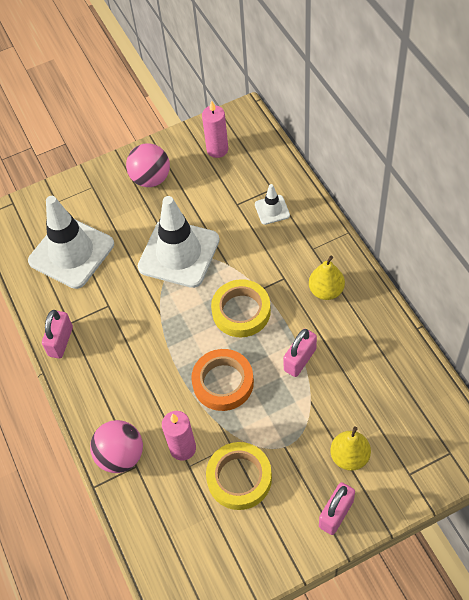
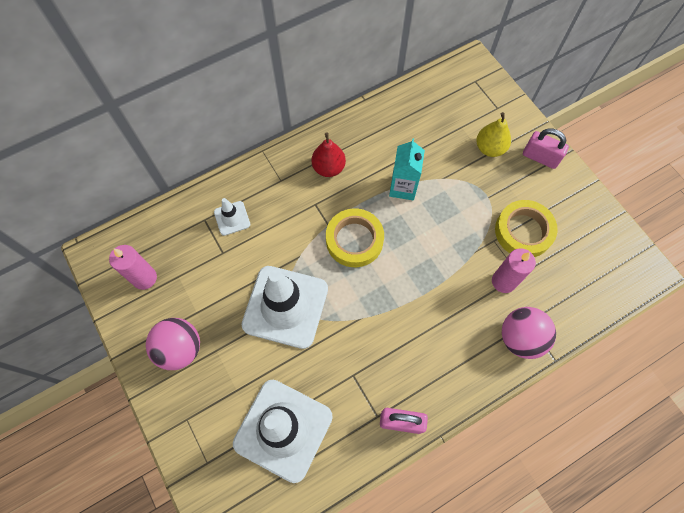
camera: 100 degrees left, 10 degrees up
orange tape [191,349,254,411] -> none
pink padlock [283,329,317,377] -> turquoise carton [389,138,425,200]
yellow pear [309,256,345,300] -> red pear [311,132,346,177]

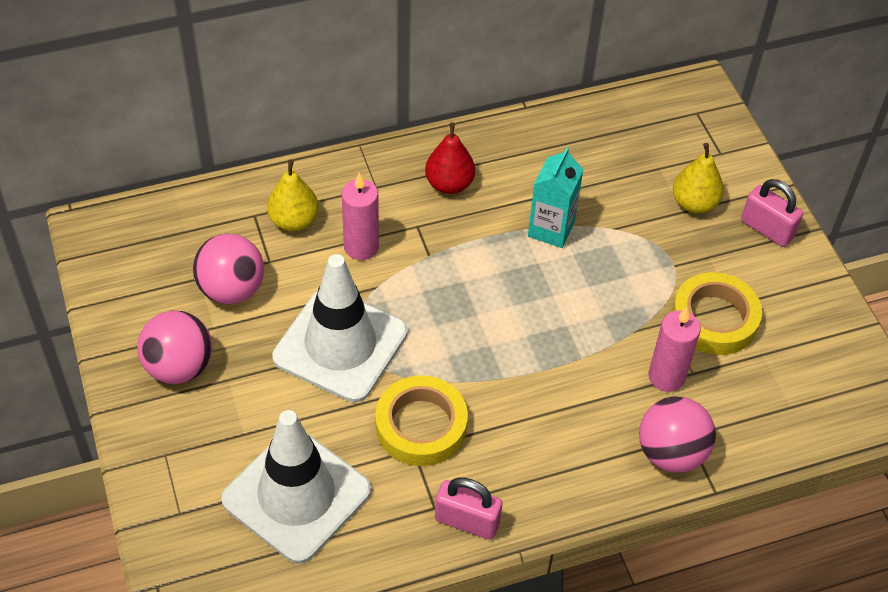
camera: 10 degrees right, 15 degrees down
pink candle [109,245,157,290] -> pink candle moved to [341,172,379,260]
white traffic cone [214,198,250,236] -> yellow pear [267,159,319,231]
yellow tape [326,209,384,267] -> yellow tape moved to [375,375,468,466]
none -> pink ball [193,233,264,304]

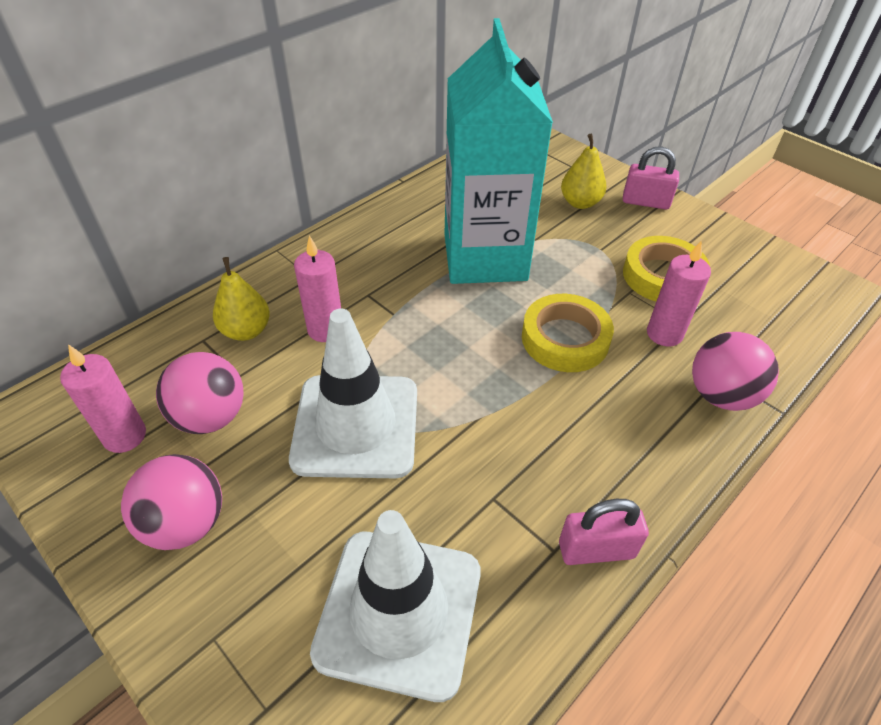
camera: 25 degrees left, 5 degrees down
yellow tape [375,375,468,466] -> yellow tape moved to [522,294,614,372]
red pear [425,122,475,194] -> none
turquoise carton [528,147,584,248] -> turquoise carton [445,18,553,284], size x2.18
none -> pink candle [60,344,146,453]

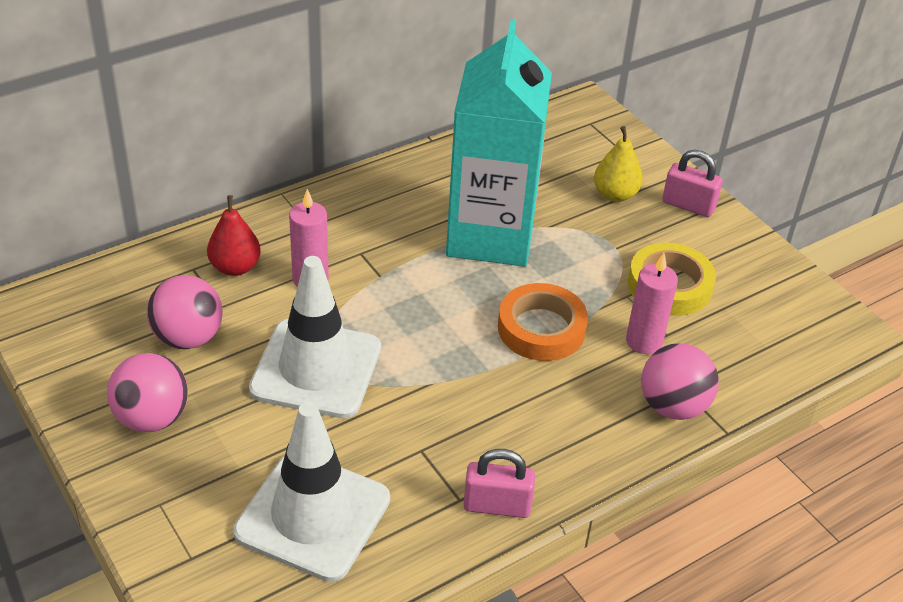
camera: 10 degrees right, 5 degrees down
pink candle [60,344,146,453] -> none
yellow pear [213,257,270,341] -> red pear [207,195,261,276]
yellow tape [522,294,614,372] -> orange tape [498,283,588,361]

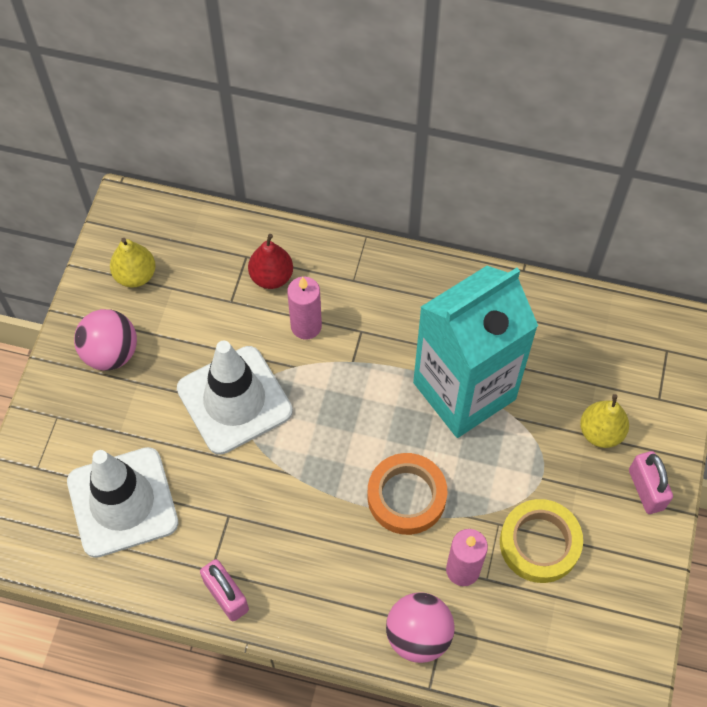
camera: 50 degrees right, 20 degrees up
pink ball [147,275,223,349] -> none
none -> yellow pear [110,238,156,288]

